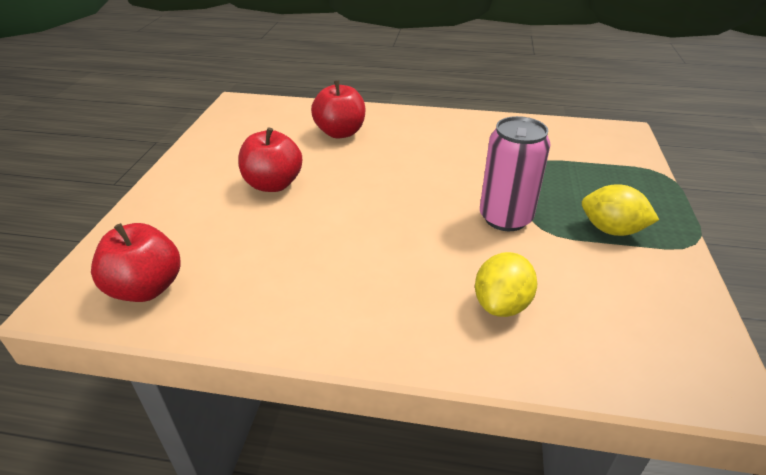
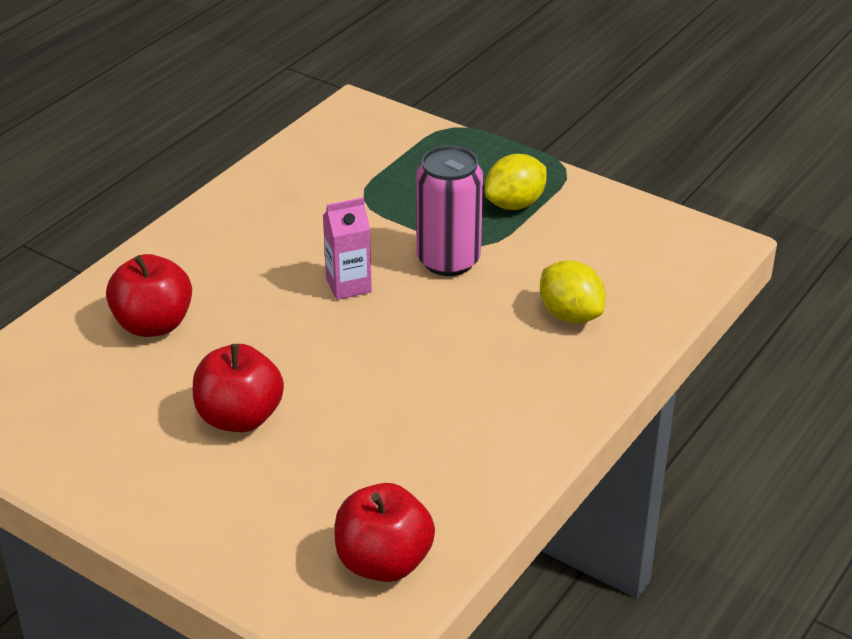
camera: 65 degrees left, 0 degrees up
none -> pink carton [323,197,372,300]

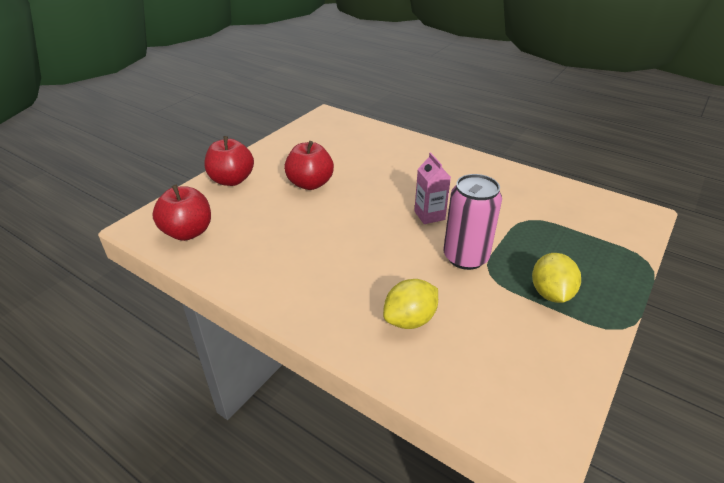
camera: 90 degrees right, 0 degrees up
red apple [106,254,192,337] -> red apple moved to [204,136,254,186]
yellow lemon [485,154,547,210] -> yellow lemon turned 45 degrees clockwise [532,253,581,303]

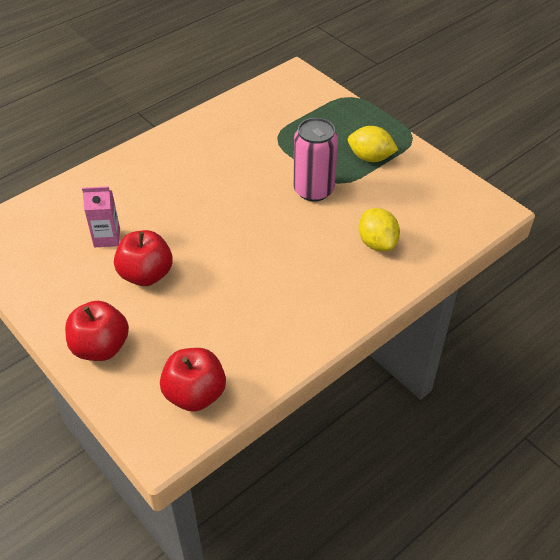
camera: 75 degrees left, 10 degrees up
pink carton [414,153,451,224] -> pink carton moved to [82,186,120,247]

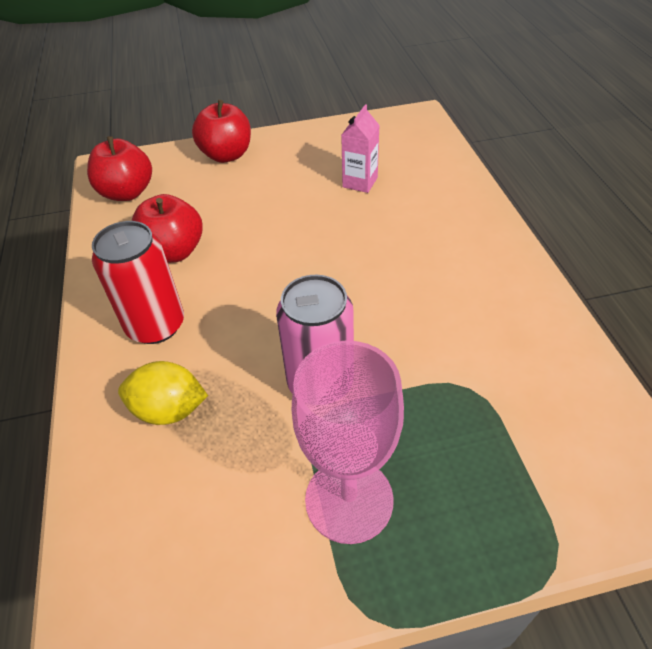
camera: 120 degrees right, 0 degrees up
red apple [114,230,173,286] -> red apple moved to [132,194,203,263]
yellow lemon [348,126,398,162] -> pink goblet [292,341,404,544]
none -> red can [92,221,184,344]

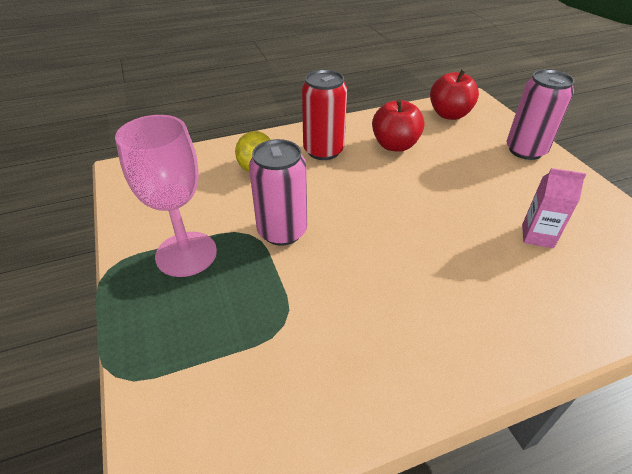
camera: 80 degrees right, 5 degrees down
red apple [192,100,251,163] -> pink can [507,69,574,160]

